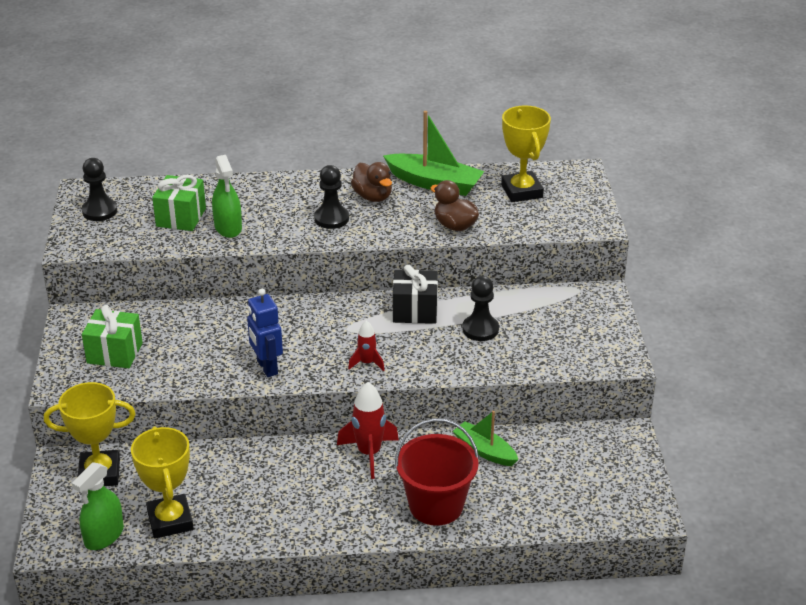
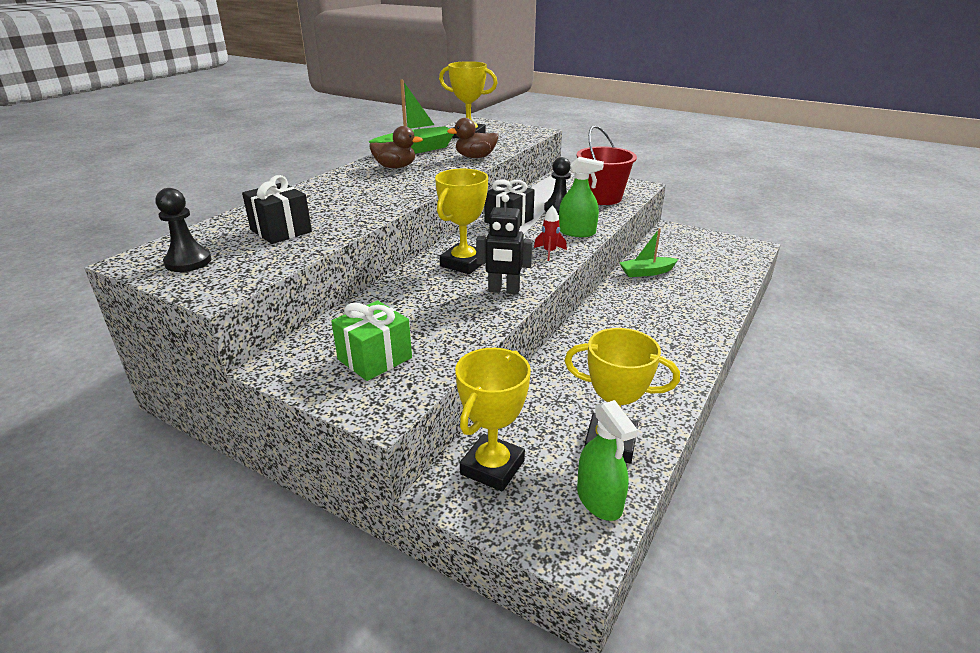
camera: 55 degrees left, 5 degrees down
green gift [152,175,206,231] -> black gift [242,175,312,244]
green spray bottle [212,155,242,238] -> green spray bottle moved to [559,157,604,237]
blue robot [247,288,283,377] -> black robot [476,194,533,294]
black pawn [314,165,349,229] -> none
red rocket [337,382,399,479] -> none
red bucket [395,418,479,526] -> red bucket moved to [577,125,637,205]
none -> yellow trophy [435,169,488,274]

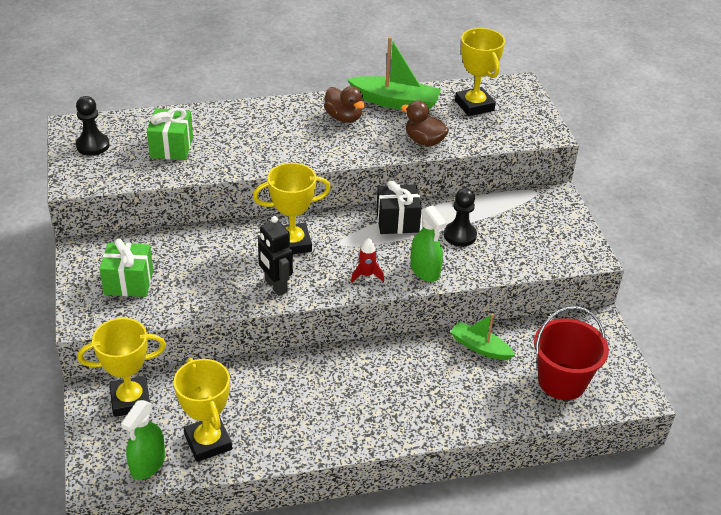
camera: 45 degrees right, 10 degrees up
black gift [242,175,312,244] -> green gift [147,107,193,160]
red bucket [577,125,637,205] -> red bucket moved to [534,306,609,400]

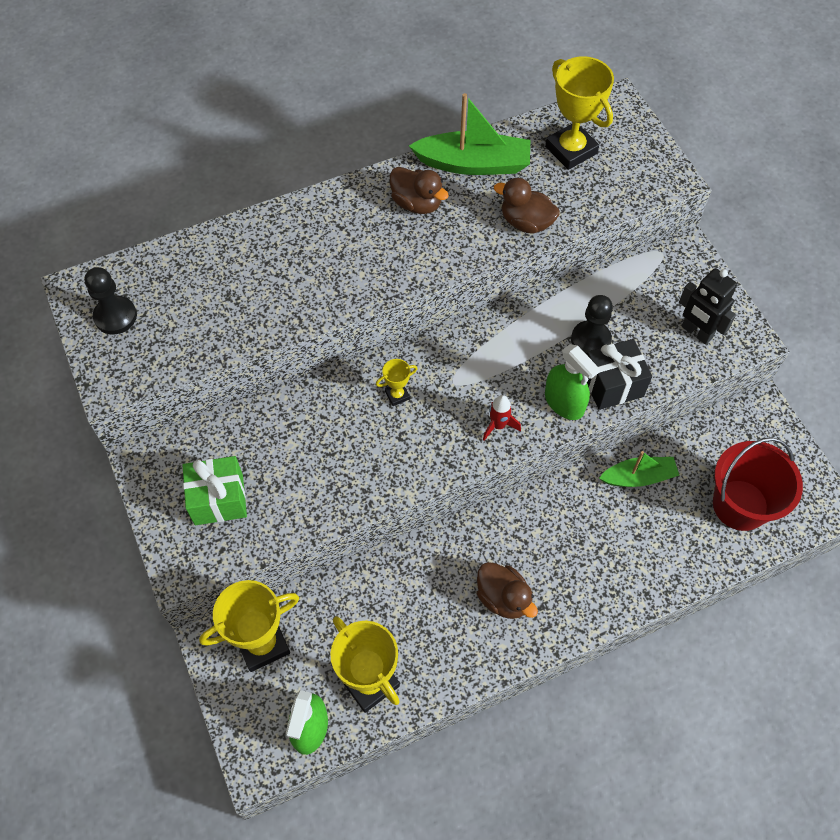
camera: 10 degrees left, 20 degrees up
green gift [147,107,193,160] -> none
yellow trophy [253,163,331,254] -> yellow trophy [376,359,418,406], size x0.47
black robot [258,216,293,296] -> black robot moved to [679,268,737,345]
black gift [376,181,422,234] -> black gift moved to [587,339,652,410]
green boat [450,313,515,360] -> green boat turned 150 degrees clockwise [599,451,680,487]
none -> brown duck [477,562,538,619]

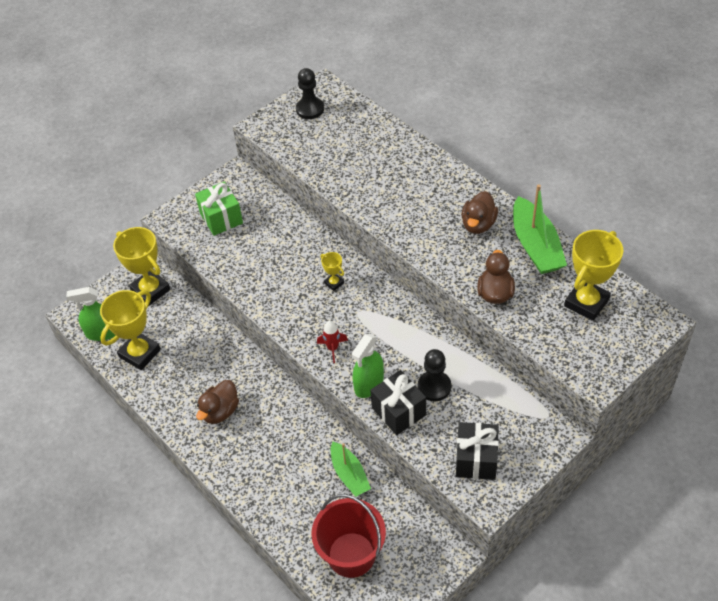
camera: 75 degrees right, 10 degrees down
black robot [679,268,737,345] -> black gift [456,422,499,480]

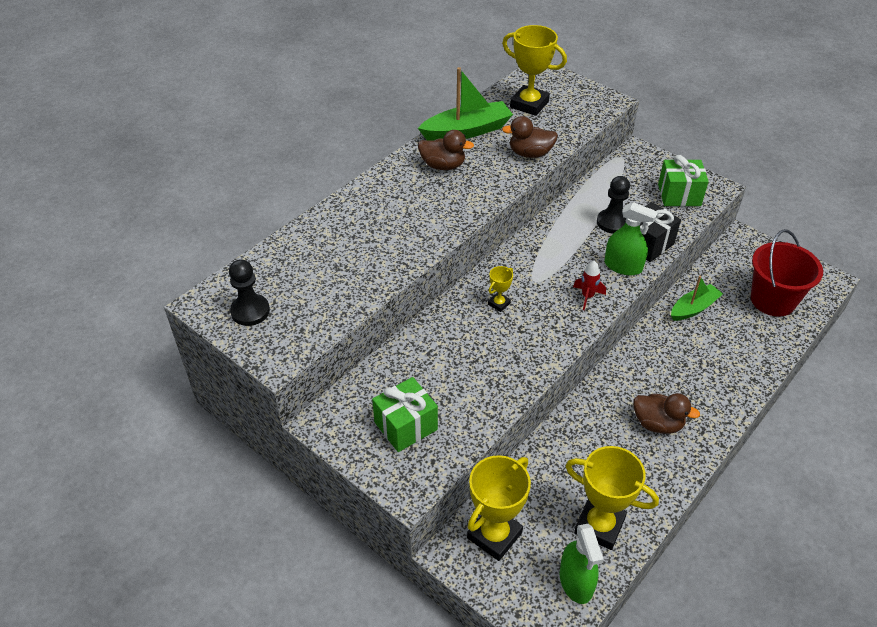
camera: 100 degrees left, 5 degrees down
black gift [456,422,499,480] -> green gift [658,155,709,207]

